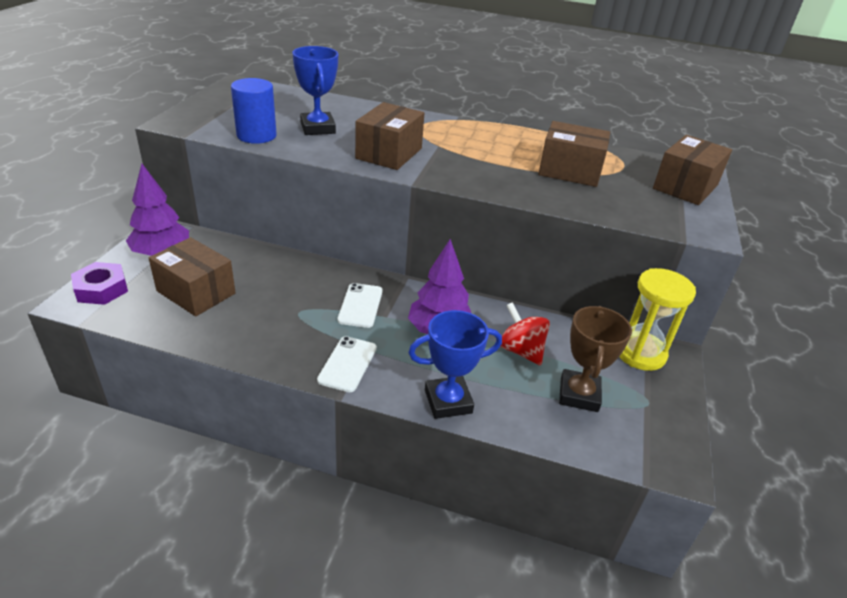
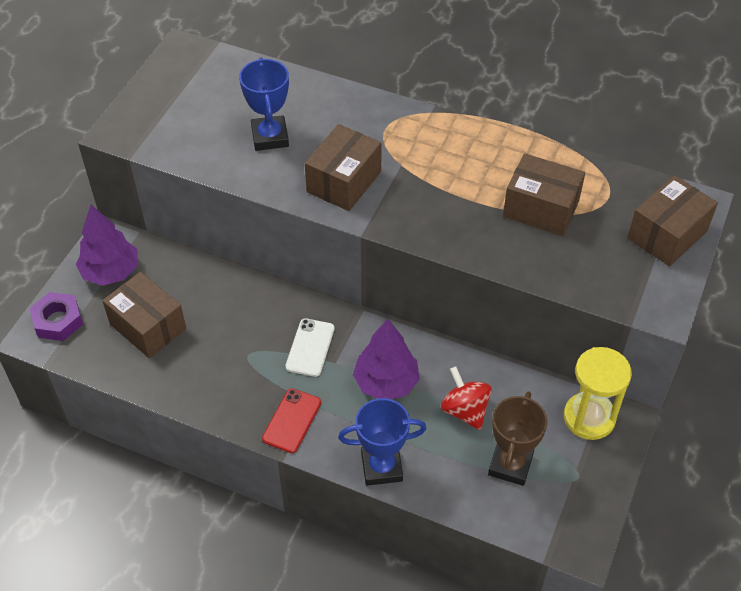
camera: 10 degrees right, 15 degrees up
blue cylinder [231,78,277,144] -> none
white phone [317,336,377,392] -> red phone [262,388,321,453]

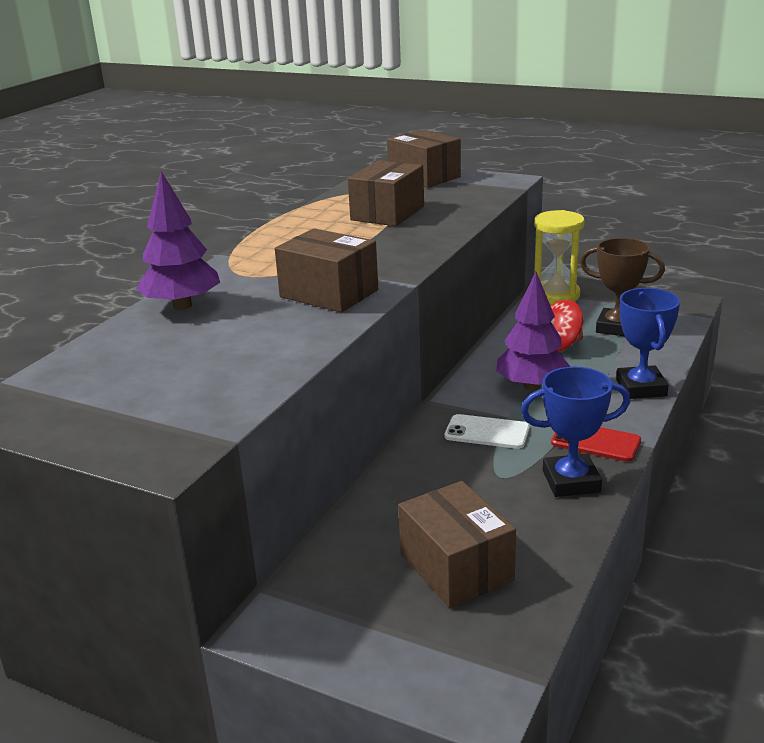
camera: 85 degrees left, 25 degrees down
purple nut [29,292,83,341] -> none
purple tree [76,205,138,286] -> purple tree moved to [136,171,220,310]
brown box [102,272,186,358] -> brown box turned 75 degrees counterclockwise [398,481,516,608]
blue trophy [239,58,289,151] -> blue trophy moved to [521,367,630,497]

